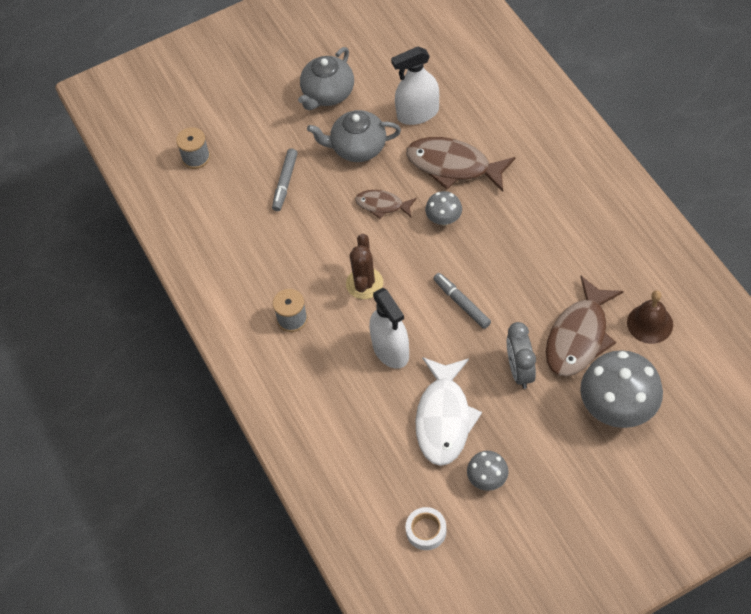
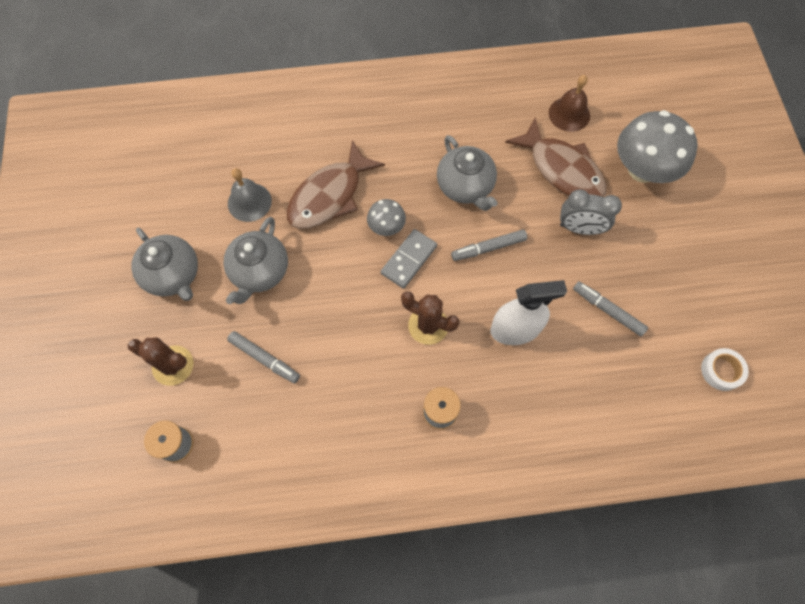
camera: 75 degrees left, 10 degrees up
brown fish [355,190,417,219] -> none
white spray bottle [391,47,439,125] -> grey bell [228,168,272,222]
white fish [415,357,482,466] -> grey marker [573,281,648,336]
grey mushroom [467,451,509,491] -> none
none -> brown cactus [128,337,194,386]
none -> grey domino [381,229,437,289]
none -> grey teapot [437,135,498,211]

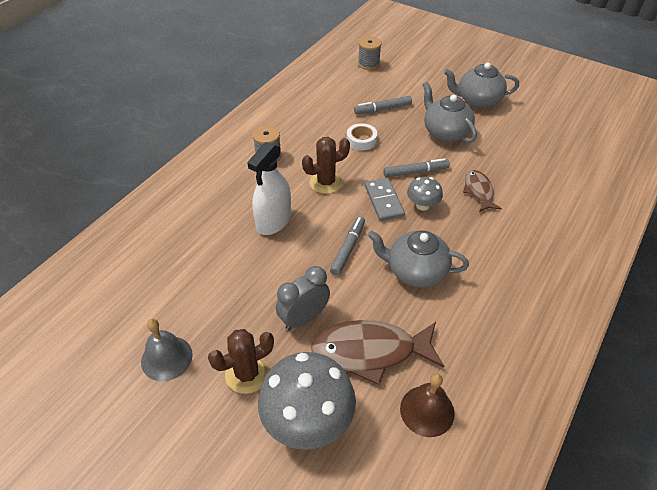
camera: 130 degrees right, 20 degrees down
brown cactus [128,337,194,386] -> brown cactus moved to [208,329,274,394]
grey bell [228,168,272,222] -> grey bell moved to [141,319,193,381]
brown fish [287,140,385,229] -> brown fish [463,170,502,212], size x0.56
grey marker [573,281,648,336] -> grey marker moved to [383,158,450,177]
white tape [701,348,749,391] -> white tape moved to [347,123,377,150]

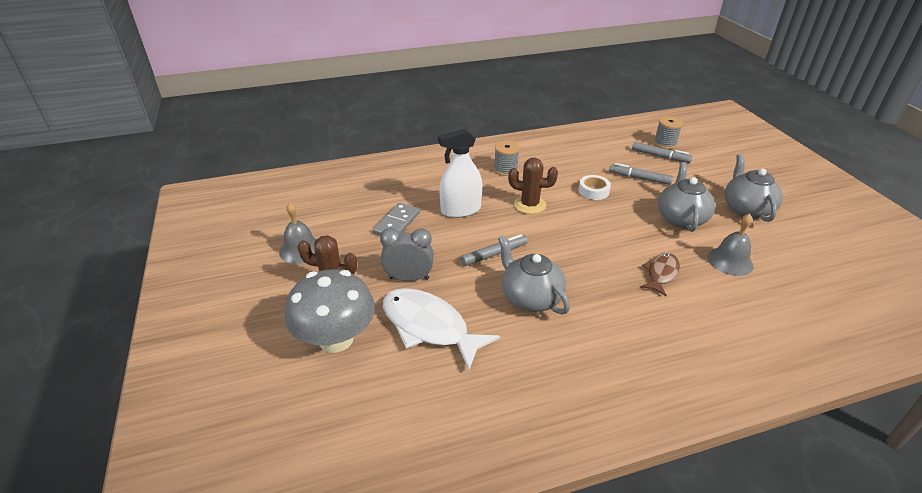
camera: 40 degrees right, 10 degrees down
brown fish [311,320,444,385] -> white fish [383,288,500,370]
grey domino [365,178,405,221] -> grey domino moved to [373,203,420,236]
grey marker [383,158,450,177] -> grey marker moved to [632,142,692,163]
brown bell [400,373,455,437] -> none
grey mushroom [407,177,443,211] -> none
grey teapot [444,62,519,108] -> grey teapot turned 45 degrees clockwise [725,154,783,222]
none -> grey bell [708,213,753,276]

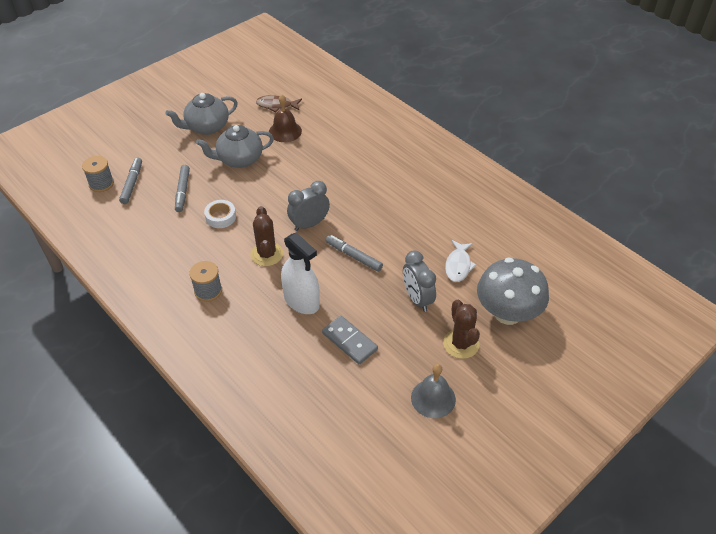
camera: 115 degrees left, 10 degrees up
grey domino [373,203,420,236] -> grey domino turned 45 degrees clockwise [322,316,378,364]
white fish [383,288,500,370] -> white fish [445,240,476,282], size x0.56
grey teapot [498,235,570,314] -> none
brown fish [641,253,680,296] -> brown fish moved to [256,95,302,112]
grey bell [708,213,753,276] -> brown bell [269,95,302,142]
none -> grey clock [287,181,330,231]

